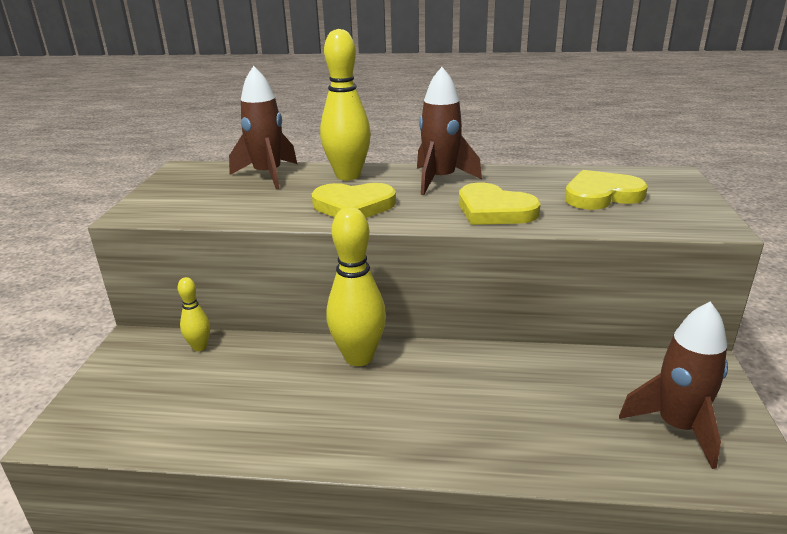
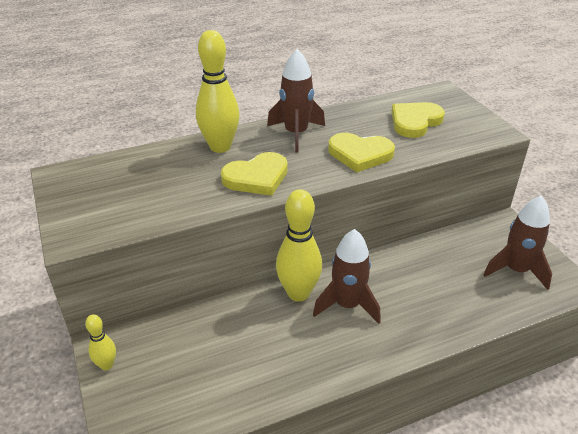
camera: 30 degrees left, 10 degrees up
yellow bowling pin [177,277,210,351] -> yellow bowling pin moved to [85,314,116,370]
brown rocket [229,66,297,189] -> brown rocket moved to [313,229,381,324]

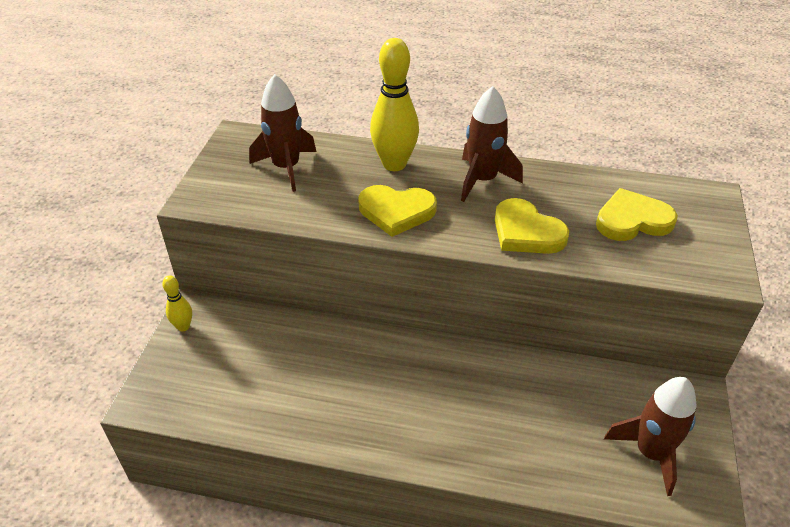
camera: 35 degrees right, 5 degrees up
yellow bowling pin [276,189,322,302] -> none
brown rocket [313,229,381,324] -> brown rocket moved to [249,74,316,192]

